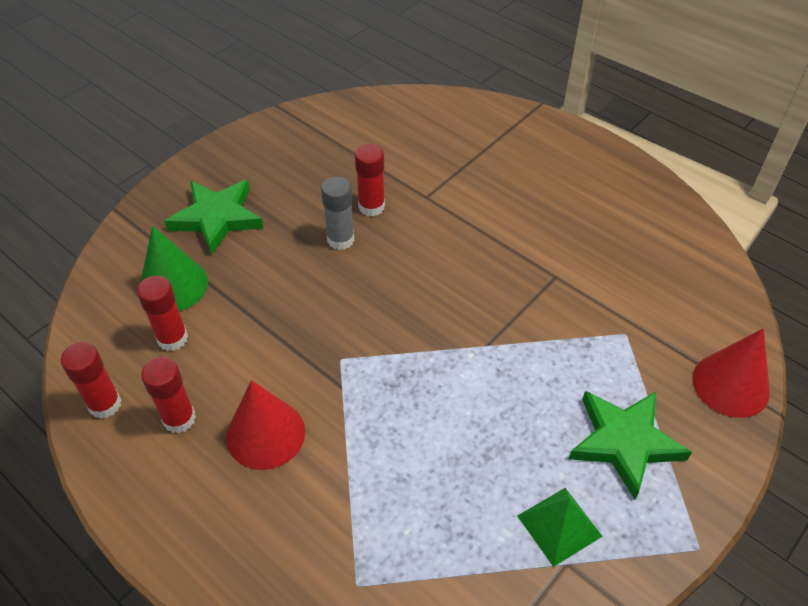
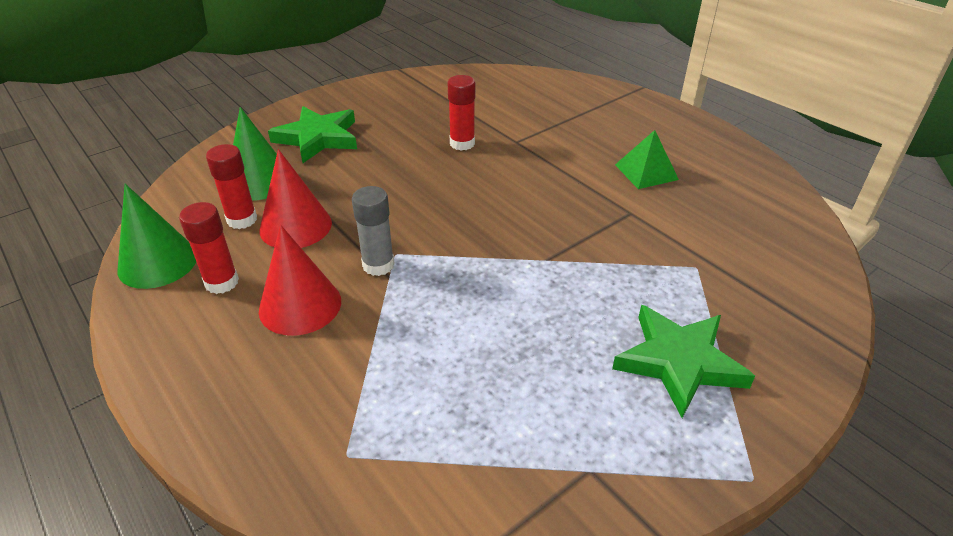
camera: 10 degrees right, 10 degrees down
red glue stick [61,342,121,419] -> green cone [118,184,196,289]
grey glue stick [321,176,355,250] -> grey glue stick moved to [352,186,395,276]
green pyramid [517,488,603,567] -> green pyramid moved to [615,130,679,189]
red cone [692,328,770,418] -> red cone moved to [259,149,332,248]

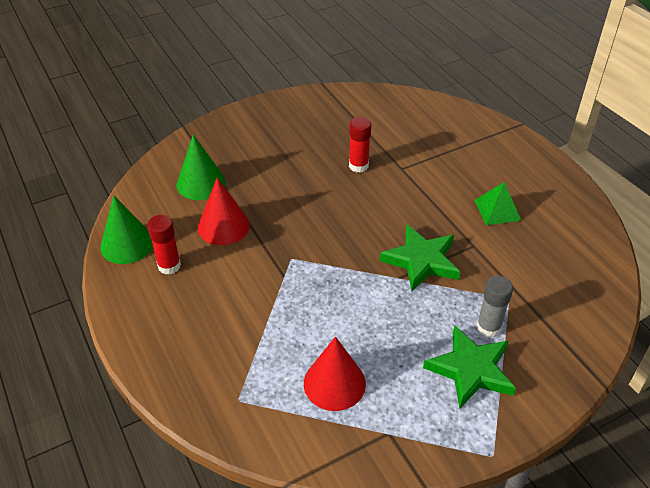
camera: 10 degrees right, 5 degrees up
red glue stick [206,144,257,229] -> none
red cone [259,225,341,336] -> red cone moved to [304,337,366,411]
green star [268,106,357,163] -> green star moved to [379,225,460,291]
grey glue stick [352,186,395,276] -> grey glue stick moved to [477,276,513,338]

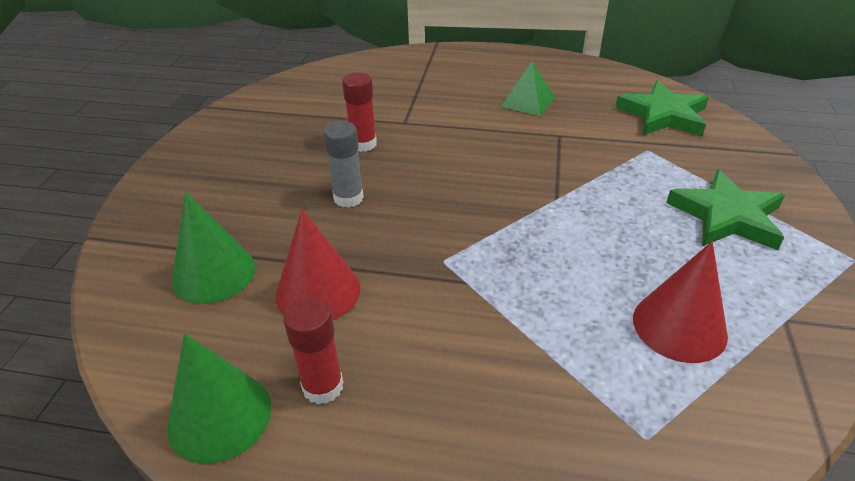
camera: 50 degrees left, 5 degrees down
green star [379,225,460,291] -> green star moved to [615,80,709,136]
grey glue stick [477,276,513,338] -> grey glue stick moved to [323,121,364,208]

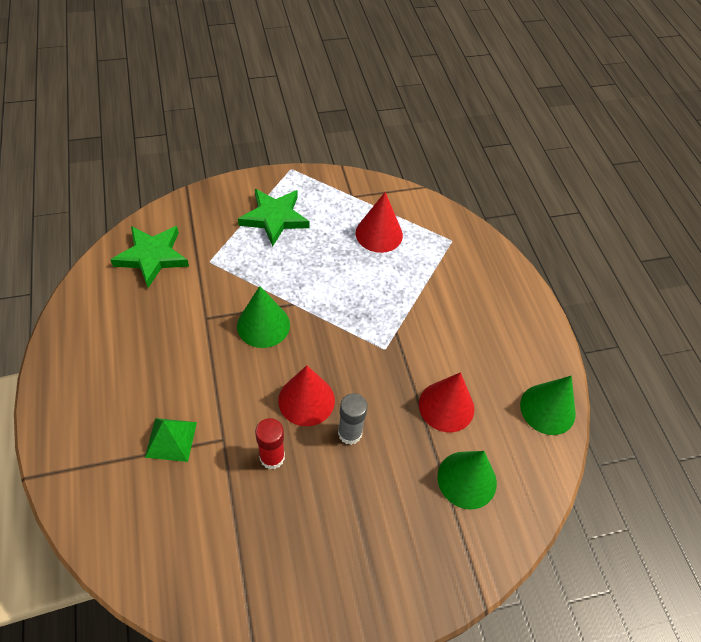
camera: 120 degrees left, 15 degrees up
red glue stick [283,297,343,404] -> none
green pyramid [501,61,555,116] -> green pyramid moved to [145,418,197,462]
none -> green cone [237,286,290,348]
none -> red cone [278,365,335,426]

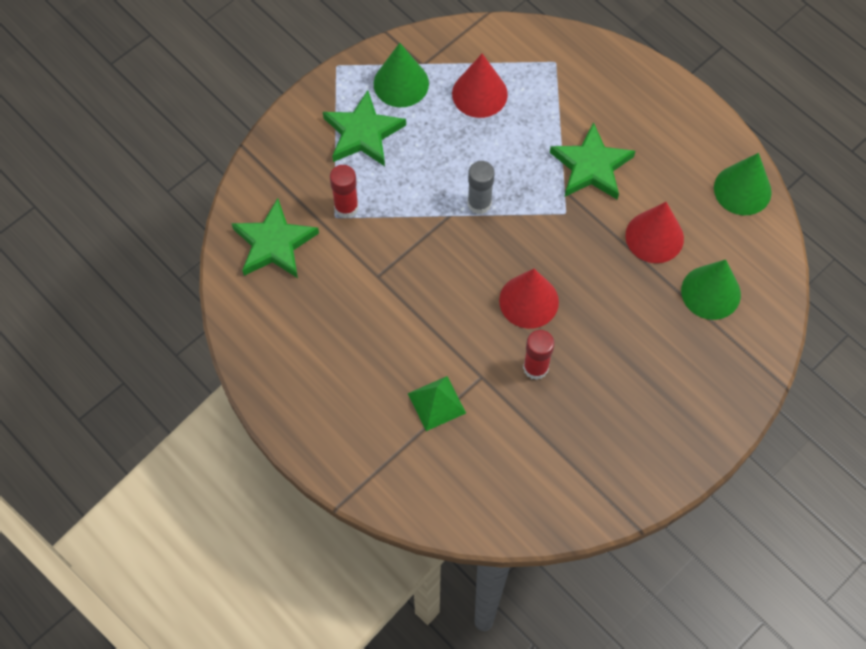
camera: 25 degrees left, 10 degrees up
green cone [237,286,290,348] -> green cone moved to [374,43,429,107]
grey glue stick [338,393,368,445] -> grey glue stick moved to [468,161,495,214]
none -> red glue stick [330,165,359,218]
none -> green star [550,122,635,200]

